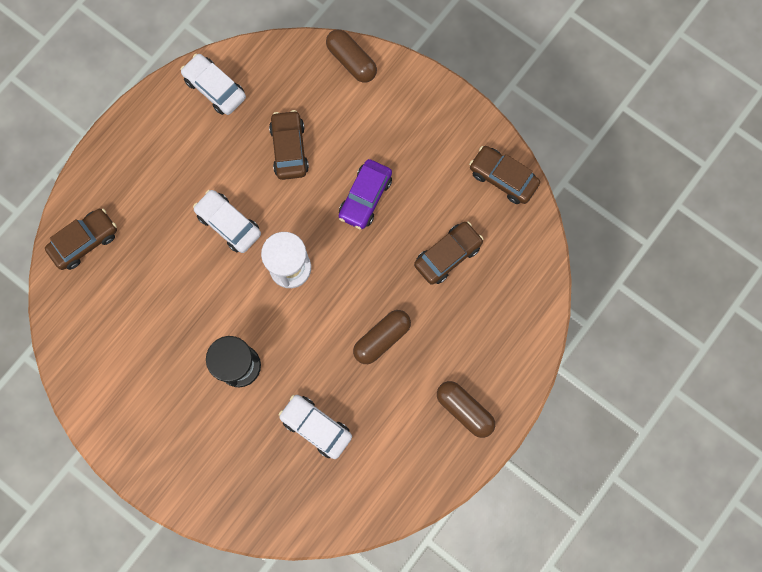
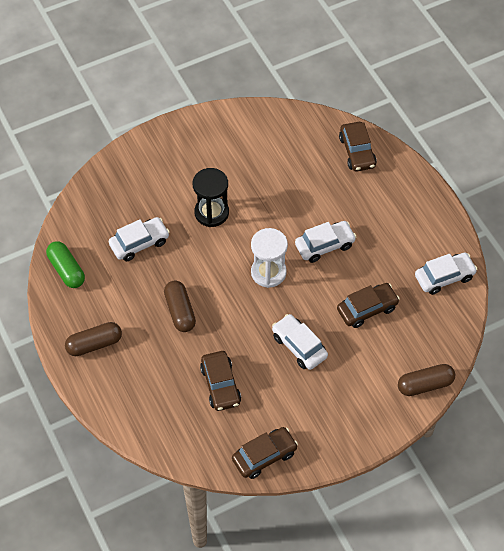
camera: 115 degrees right, 20 degrees down
brown car [269,110,309,180] -> brown car turned 45 degrees counterclockwise [337,283,400,328]
purple car [339,159,392,229] -> white car [272,314,328,370]
none -> green capsule [46,241,85,288]

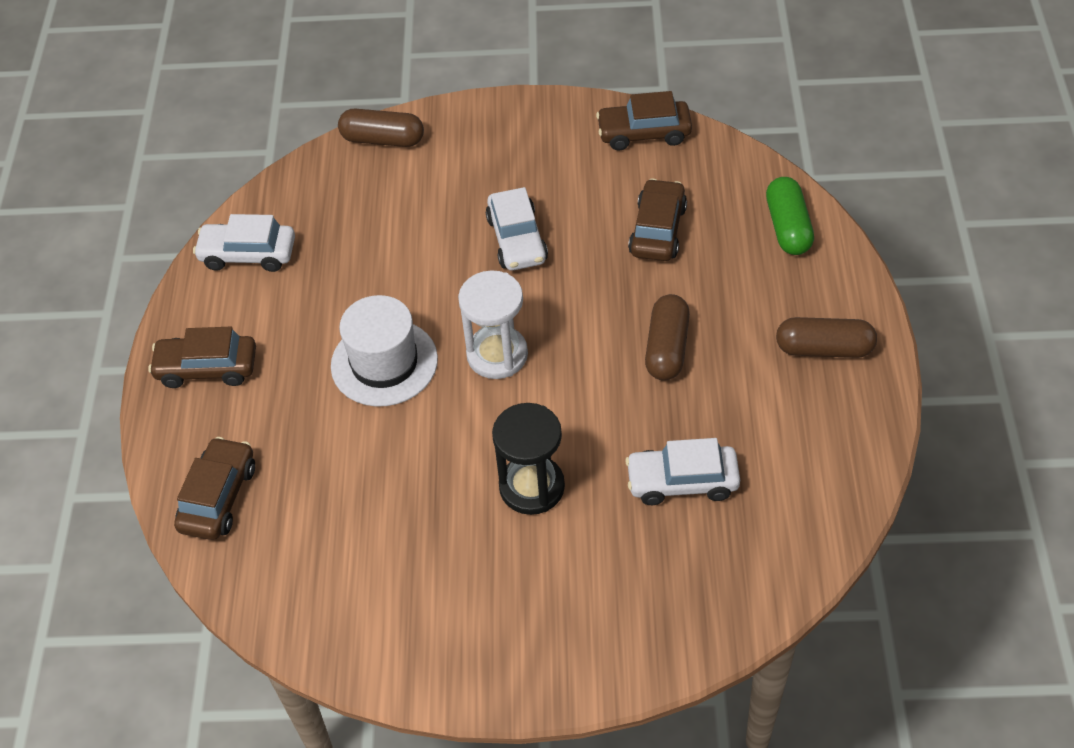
camera: 150 degrees left, 5 degrees down
green capsule [46,241,85,288] -> green capsule moved to [766,177,814,255]
white car [295,221,356,263] -> white hat [331,295,438,407]
brown car [337,283,400,328] -> brown car moved to [148,327,256,388]

